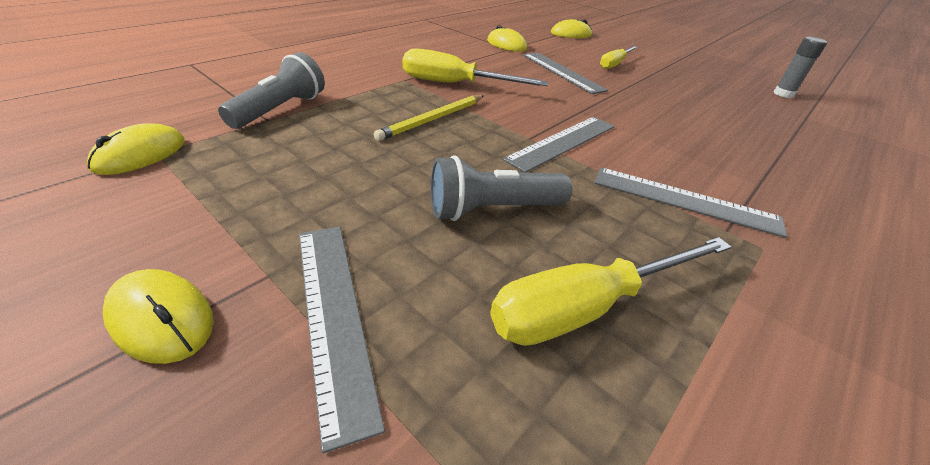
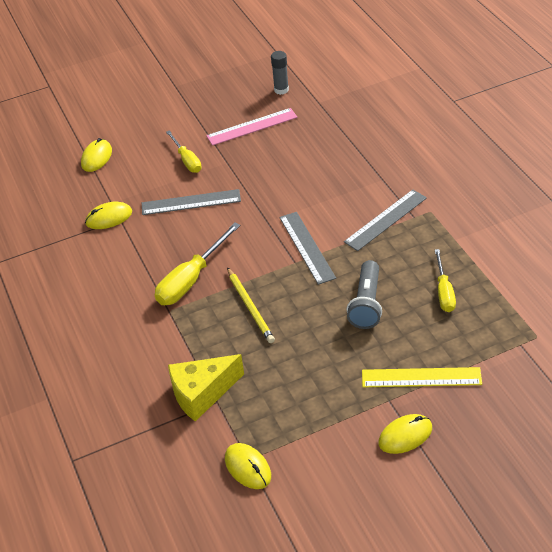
camera: 60 degrees left, 5 degrees up
grey flashlight [218,52,325,129] -> yellow cheese [168,354,244,421]
grey ruler [299,226,385,453] -> yellow ruler [362,367,482,387]
yellow screwdriver [490,237,731,346] -> yellow screwdriver [435,249,456,312], size x0.64
none -> pink ruler [206,108,298,146]

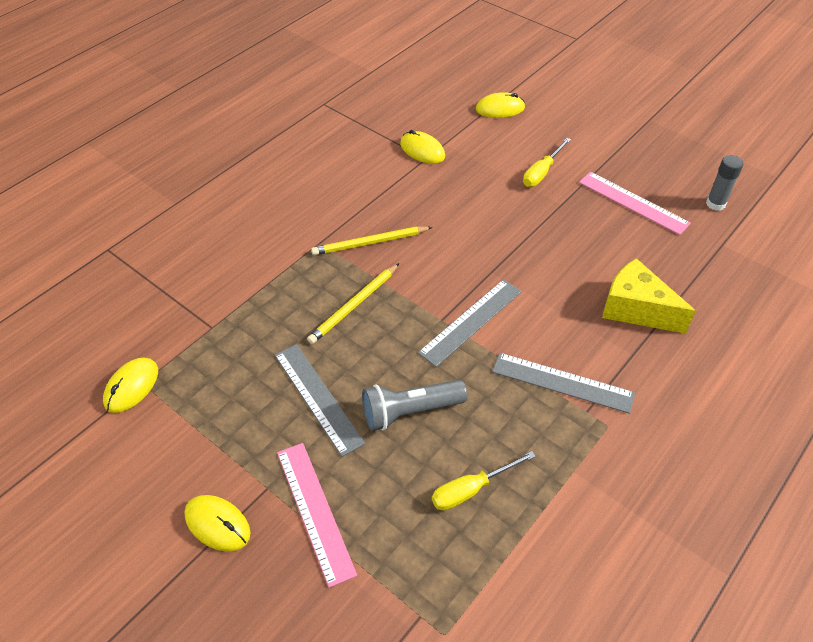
camera: 60 degrees right, 5 degrees up
grey ruler [142,189,241,215] -> grey ruler moved to [275,344,365,457]
yellow screwdriver [155,222,240,305] -> yellow pencil [311,226,433,255]
yellow cheese [168,354,244,421] -> yellow cheese moved to [602,258,696,334]
yellow ruler [362,367,482,387] -> pink ruler [277,443,357,588]

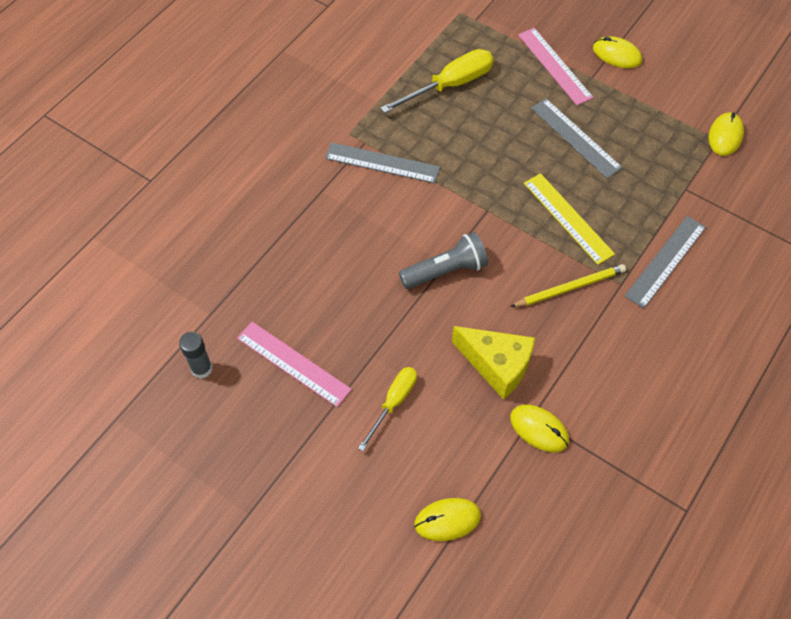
camera: 175 degrees right, 10 degrees up
yellow pencil [307,263,399,344] -> yellow ruler [524,173,615,265]
grey flashlight [362,380,467,431] -> grey flashlight moved to [399,232,488,289]
grey ruler [418,279,522,367] -> grey ruler moved to [625,216,706,309]
yellow screwdriver [432,451,536,511] -> yellow screwdriver [380,49,493,113], size x1.57
yellow cheese [602,258,696,334] -> yellow cheese moved to [452,326,535,400]

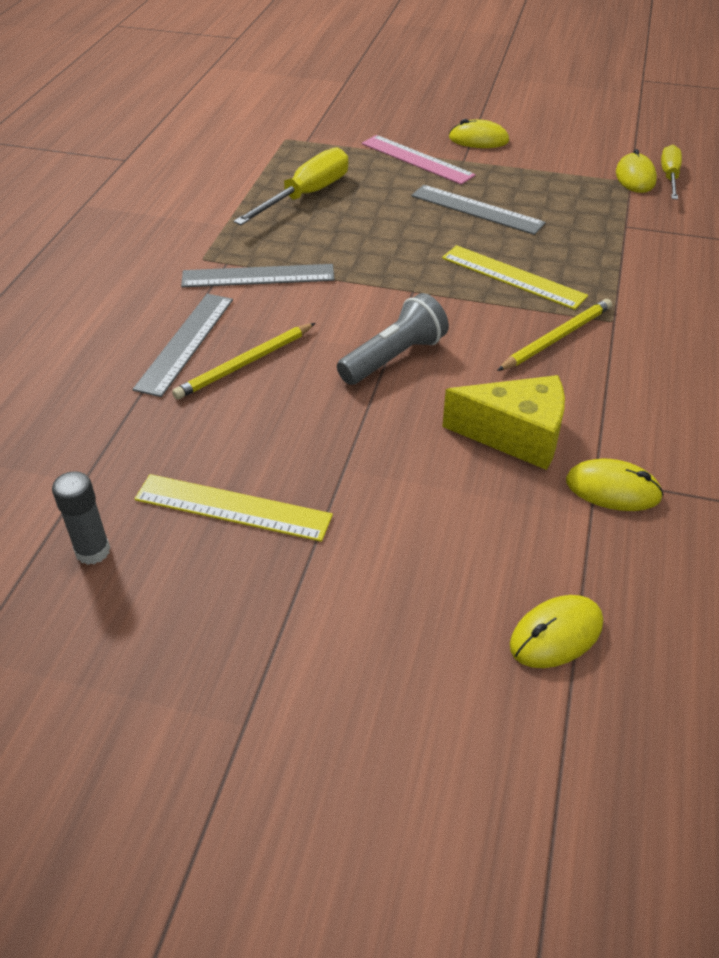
camera: 20 degrees left, 15 degrees down
pink ruler [237,322,352,407] -> yellow ruler [134,474,333,542]
yellow screwdriver [358,367,417,451] -> yellow screwdriver moved to [661,145,682,200]
grey ruler [625,216,706,309] -> grey ruler moved to [133,294,233,397]
none -> yellow pencil [172,323,315,400]

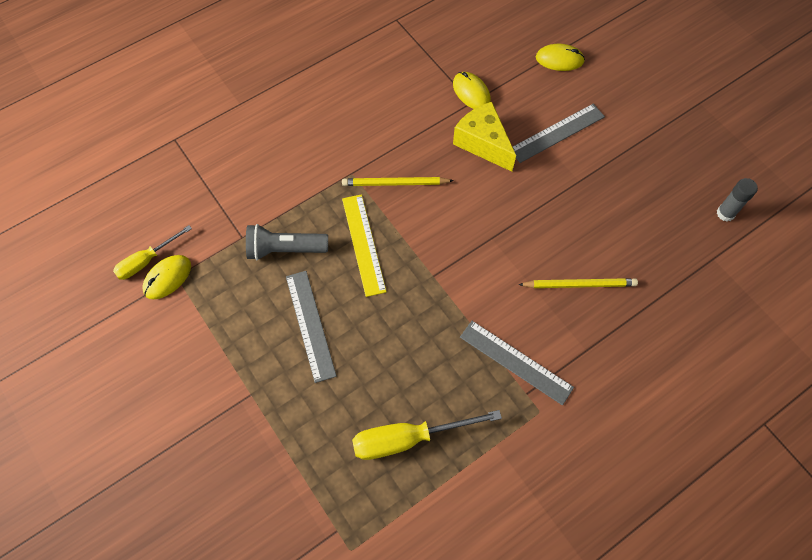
camera: 140 degrees left, 20 degrees up
grey ruler [133,294,233,397] -> grey ruler moved to [513,104,605,163]
yellow ruler [134,474,333,542] -> none
grey flashlight [337,293,449,385] -> grey flashlight moved to [246,224,328,260]
pink ruler [362,135,476,185] -> none
yellow mouse [449,119,509,148] -> none

